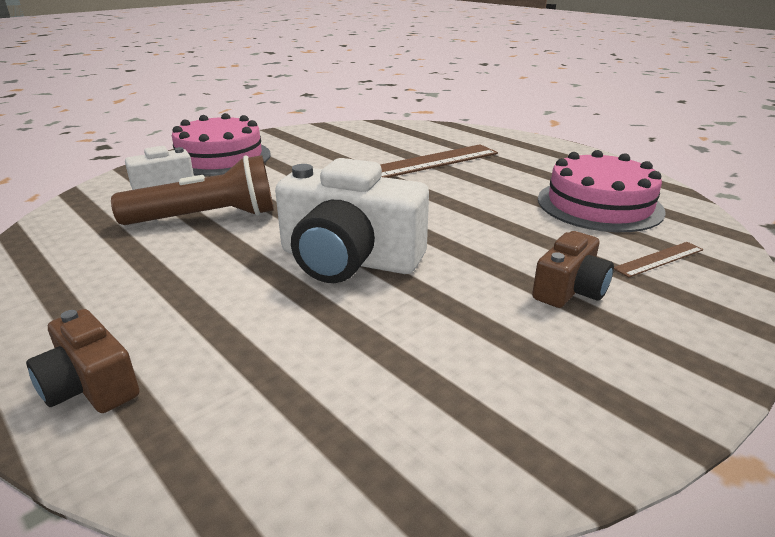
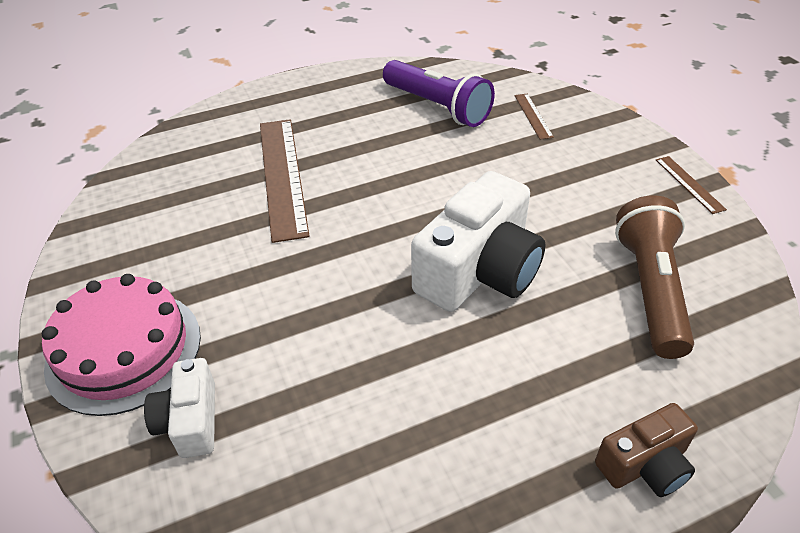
camera: 70 degrees left, 15 degrees up
brown flashlight [111,155,274,225] -> brown flashlight moved to [615,195,694,359]
brown camera [532,231,614,308] -> none
pink cake [538,150,666,232] -> purple flashlight [383,60,495,127]
none -> brown ruler [656,156,727,214]

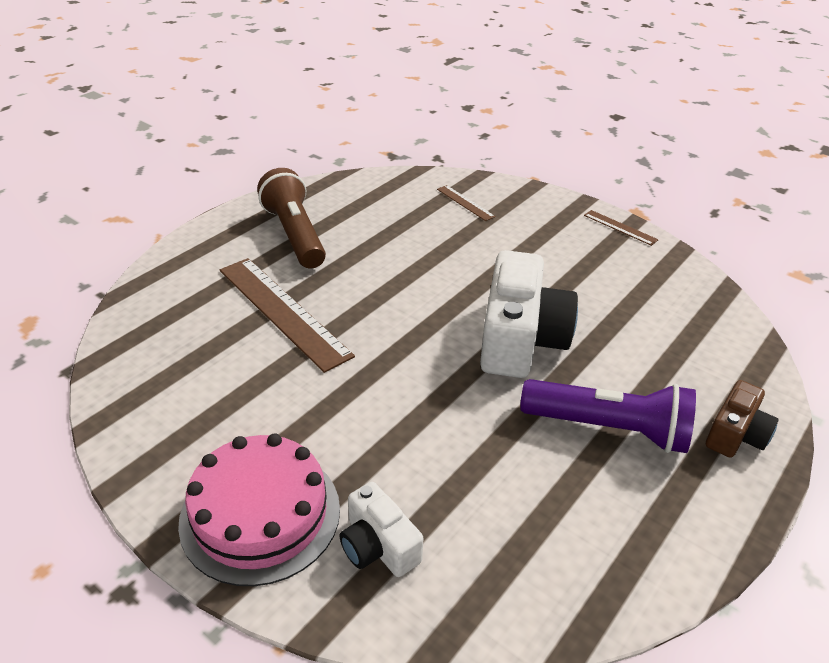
camera: 30 degrees left, 5 degrees down
purple flashlight [383,60,495,127] -> purple flashlight moved to [520,379,696,453]
brown flashlight [615,195,694,359] -> brown flashlight moved to [257,168,326,269]

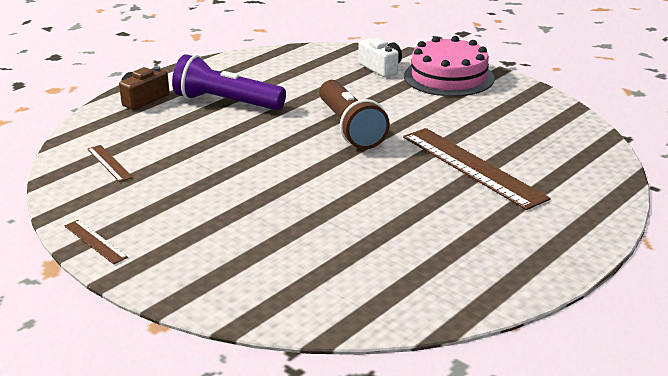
camera: 175 degrees left, 10 degrees down
brown flashlight [257,168,326,269] -> brown flashlight moved to [319,80,390,149]
brown ruler [437,185,496,221] -> brown ruler moved to [88,145,133,182]
white camera [480,250,578,378] -> none

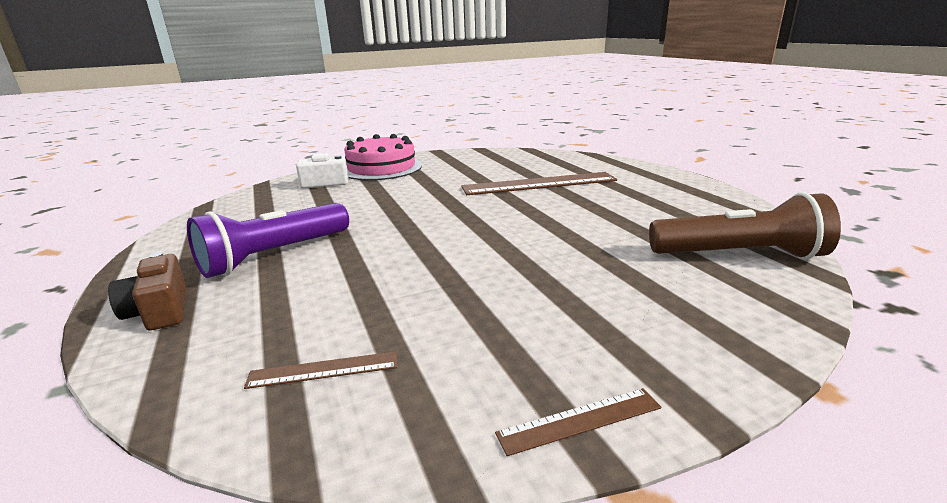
camera: 65 degrees left, 5 degrees down
brown flashlight [319,80,390,149] -> brown flashlight moved to [649,192,841,260]

